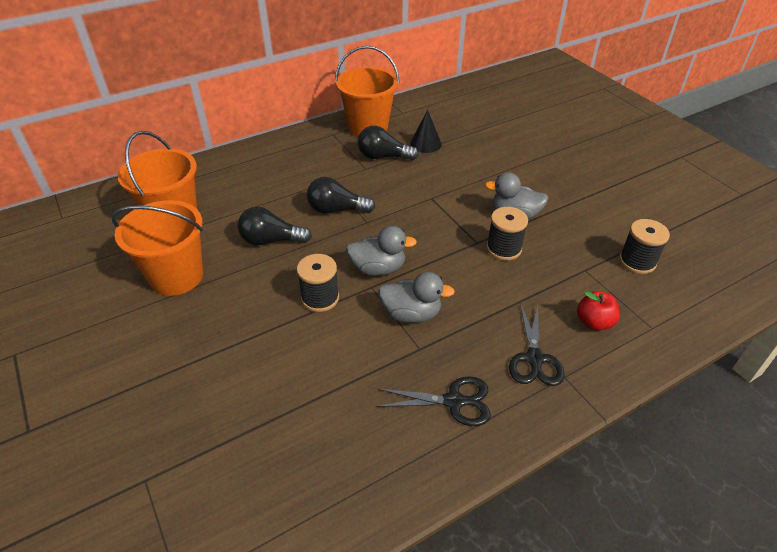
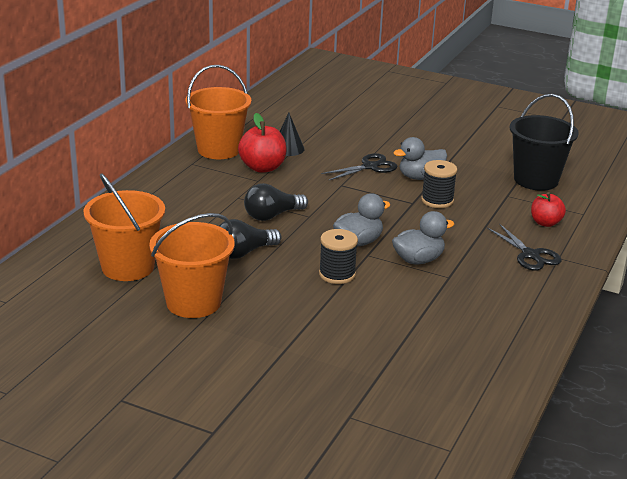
camera: 35 degrees left, 15 degrees down
black light bulb [358,126,419,160] -> red apple [238,113,287,173]
black scissors [376,376,491,426] -> black scissors moved to [321,153,398,181]
black spool [619,219,670,274] -> black bucket [510,94,579,191]

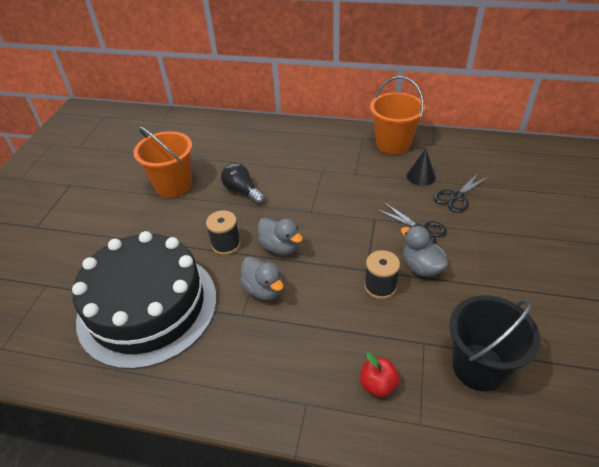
camera: 80 degrees right, 15 degrees up
orange bucket [84,173,165,281] -> none
red apple [238,113,287,173] -> none
black light bulb [244,183,308,221] -> none
black scissors [487,223,562,271] -> black scissors moved to [433,172,488,213]
none -> black cake [72,231,217,369]

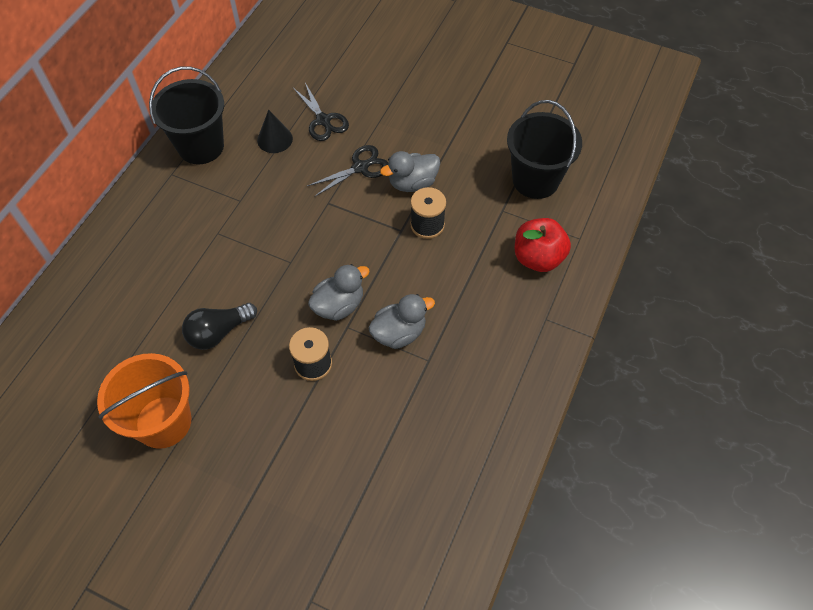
camera: 80 degrees left, 15 degrees up
black cake [72,231,217,369] -> none
red apple [360,352,400,397] -> red apple [515,218,571,272], size x1.53
orange bucket [370,76,425,155] -> black bucket [149,66,224,164]

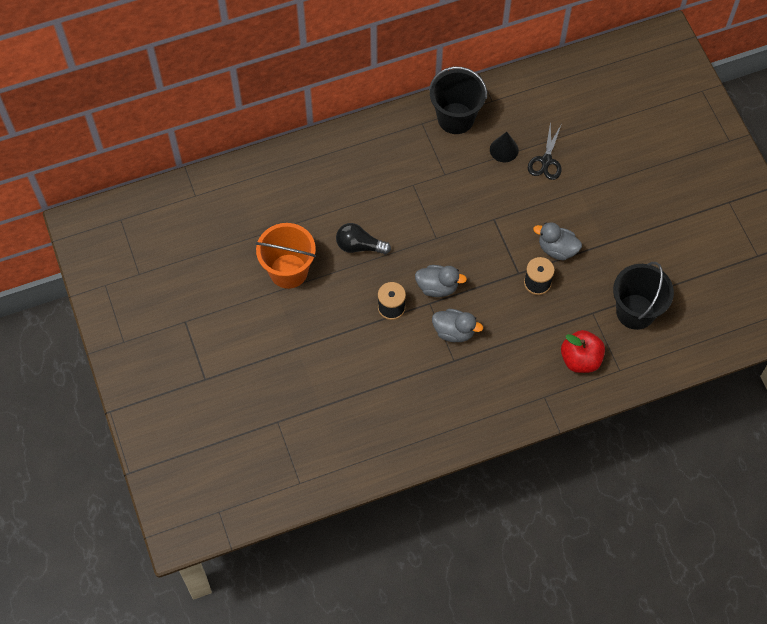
camera: 45 degrees right, 5 degrees up
black scissors [307,145,388,197] -> none

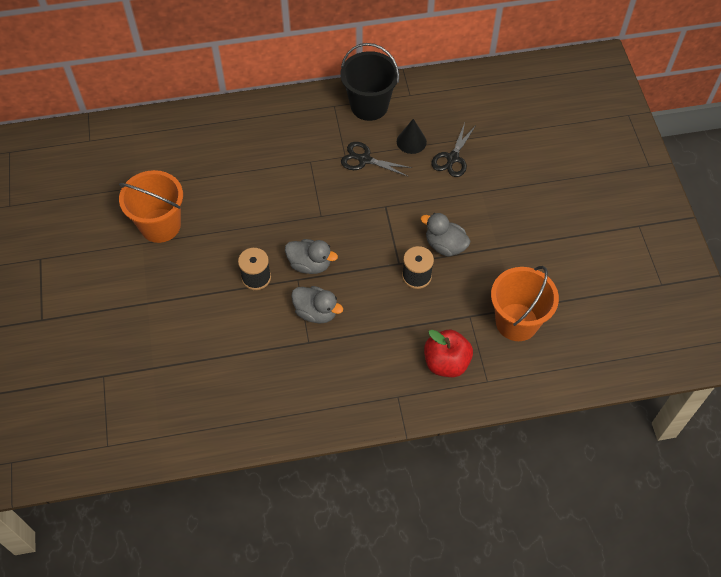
camera: 10 degrees right, 5 degrees down
black light bulb [336,223,391,254] -> none
black bucket [613,262,674,330] -> orange bucket [491,266,559,341]
none -> black scissors [341,142,412,177]

